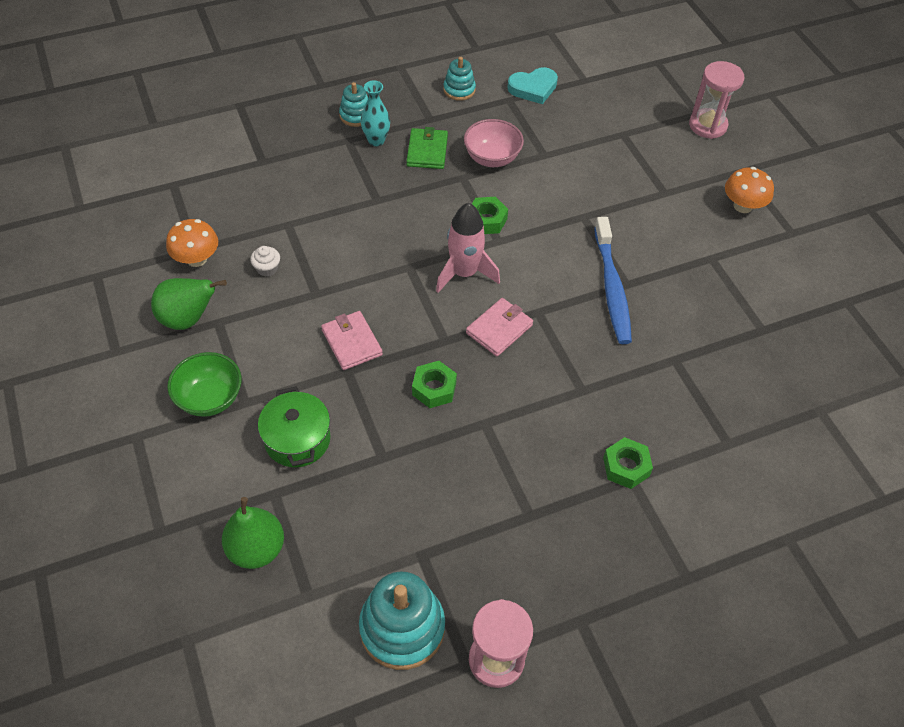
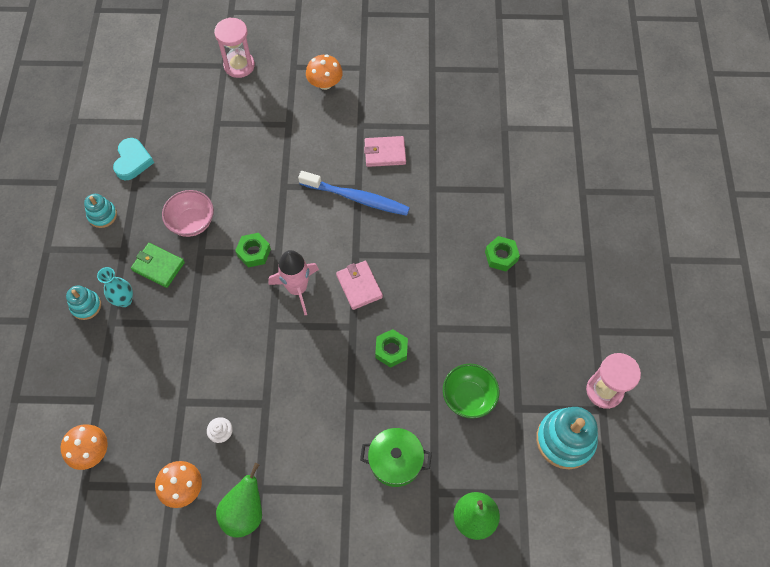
camera: 65 degrees left, 10 degrees up
green bowl [167,352,242,417] -> green bowl moved to [443,364,500,419]
pink wallet [321,311,383,370] -> pink wallet moved to [364,136,406,167]
none -> orange mushroom [61,424,108,470]

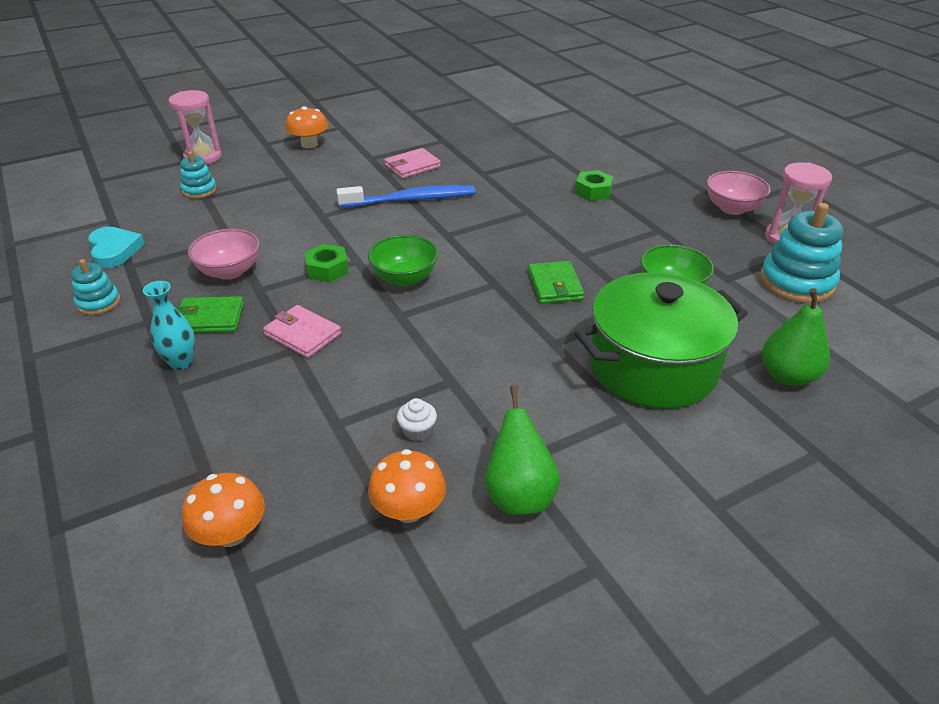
camera: 30 degrees left, 25 degrees down
turquoise stacking toy [66,285,101,320] -> turquoise stacking toy moved to [180,151,217,199]
pink rocket [269,250,319,315] -> green bowl [368,235,438,287]
pink wallet [336,261,383,310] -> pink wallet moved to [263,305,341,358]
green pot [360,428,432,487] -> green pot [575,272,748,409], size x1.78
green nut [375,329,408,368] -> green wallet [528,261,584,304]
none -> pink bowl [707,171,771,215]

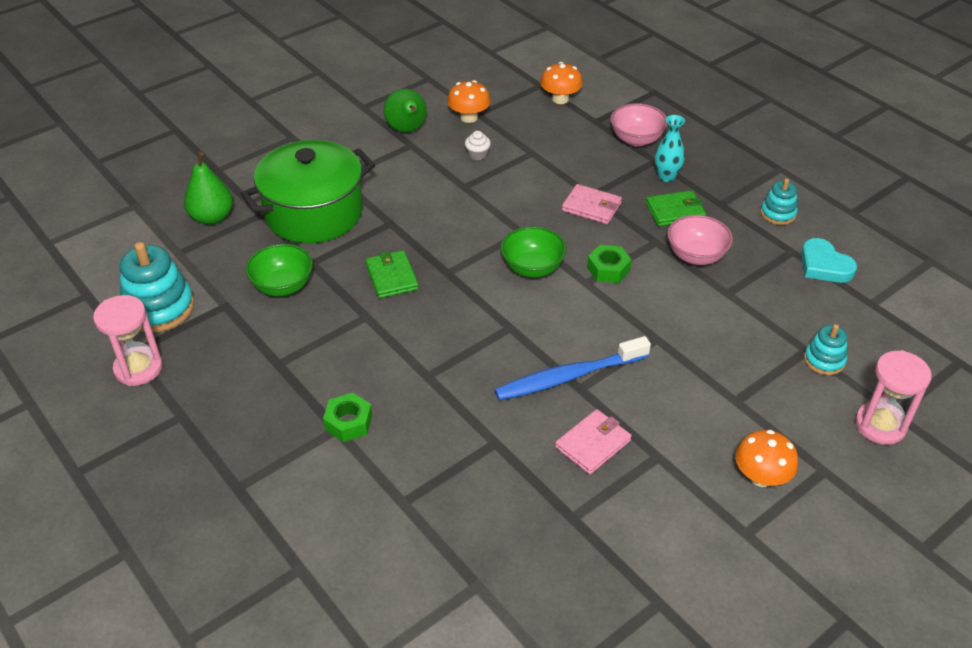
camera: 170 degrees right, 5 degrees up
pink bowl [707,171,771,215] -> pink bowl moved to [610,103,668,147]

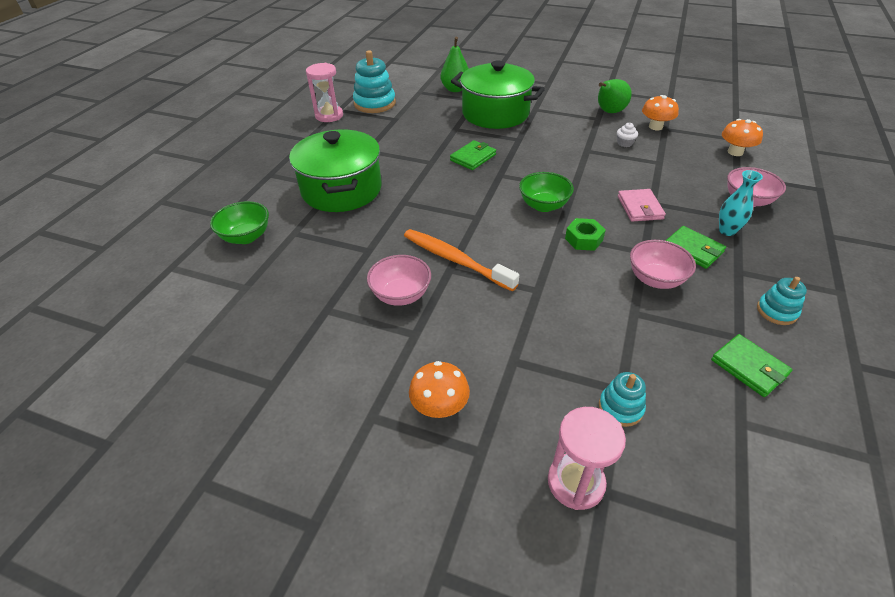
camera: 60 degrees right, 0 degrees up
green bowl [245,244,313,296] -> green bowl moved to [210,201,269,244]
green nut [323,393,372,442] -> green pot [289,129,382,212]
blue toothbrush [494,336,651,401] -> orange toothbrush [404,229,519,291]
pink wallet [555,409,632,474] -> pink bowl [367,255,431,306]
turquoise heart [801,238,857,283] -> green wallet [711,334,792,397]

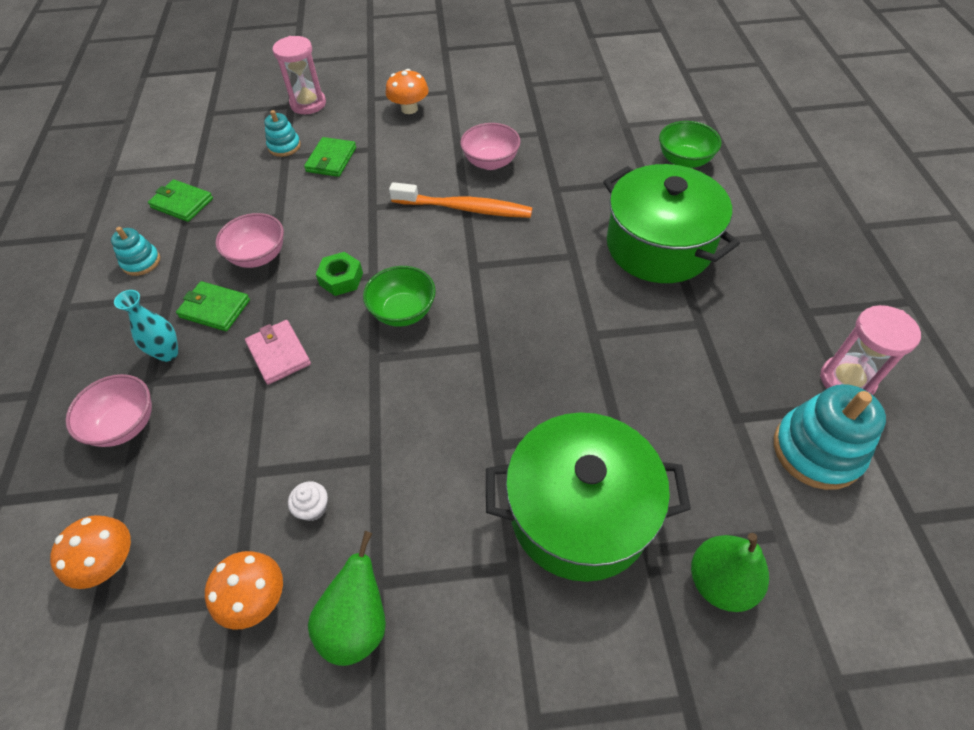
camera: 155 degrees right, 10 degrees up
green wallet [450,140,496,170] -> green wallet moved to [304,137,356,177]

